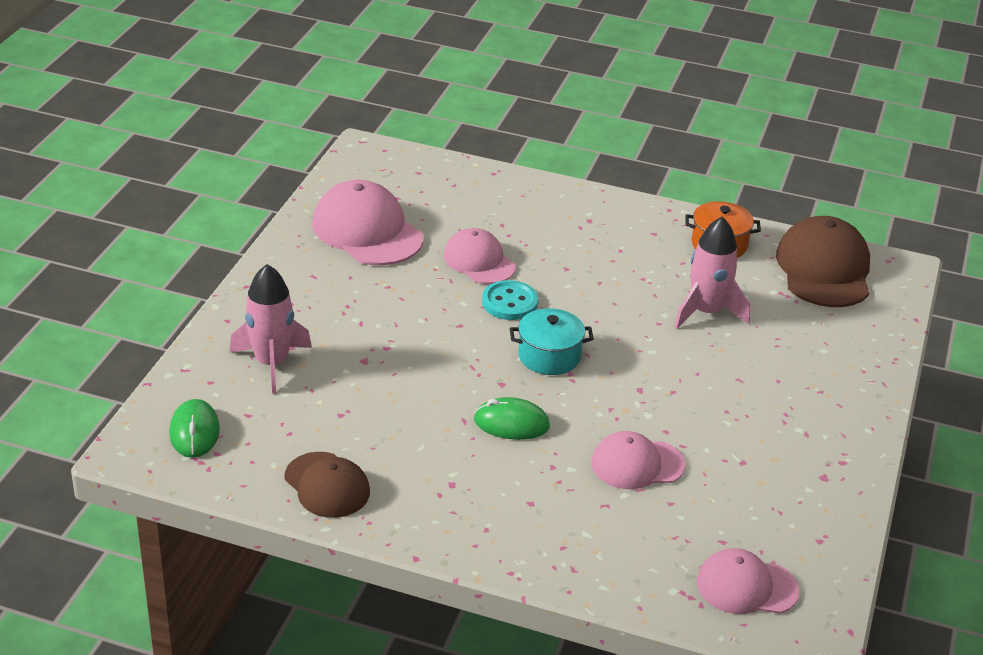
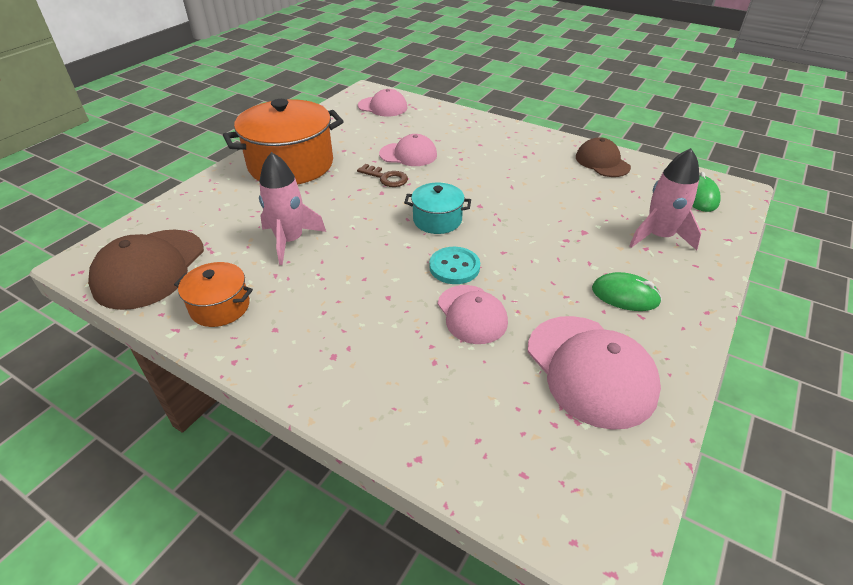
camera: 165 degrees left, 5 degrees up
green mouse [474,397,550,440] -> green mouse moved to [592,272,662,311]
none -> orange pot [223,99,344,185]
none -> brown key [357,164,408,187]

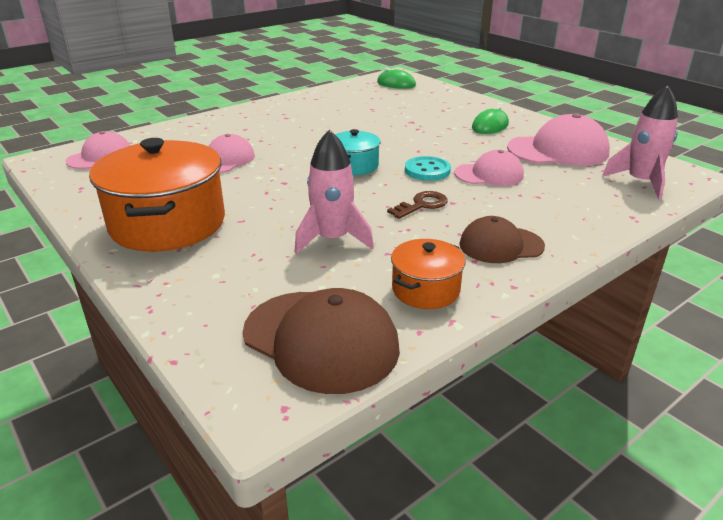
camera: 70 degrees left, 10 degrees down
brown key [357,164,408,187] -> brown key moved to [387,191,448,219]
brown cap [576,137,631,177] -> brown cap moved to [459,216,545,263]
pink rocket [629,148,701,250] -> pink rocket moved to [602,85,678,200]

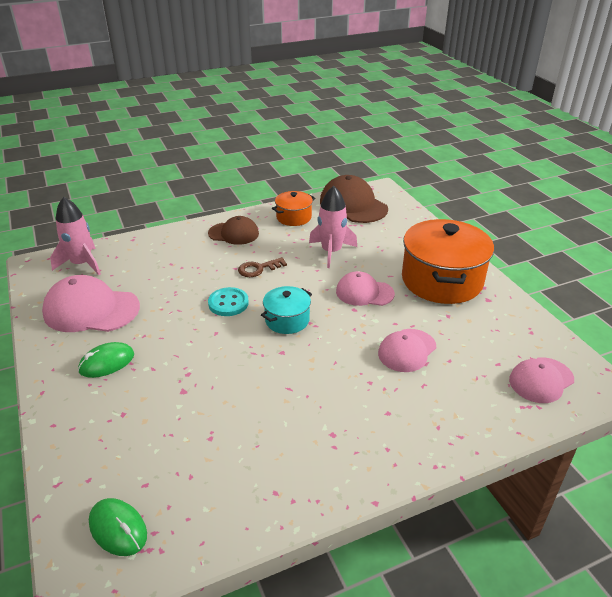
camera: 165 degrees left, 5 degrees up
pink cap [454,150,524,186] -> pink cap moved to [336,271,395,306]

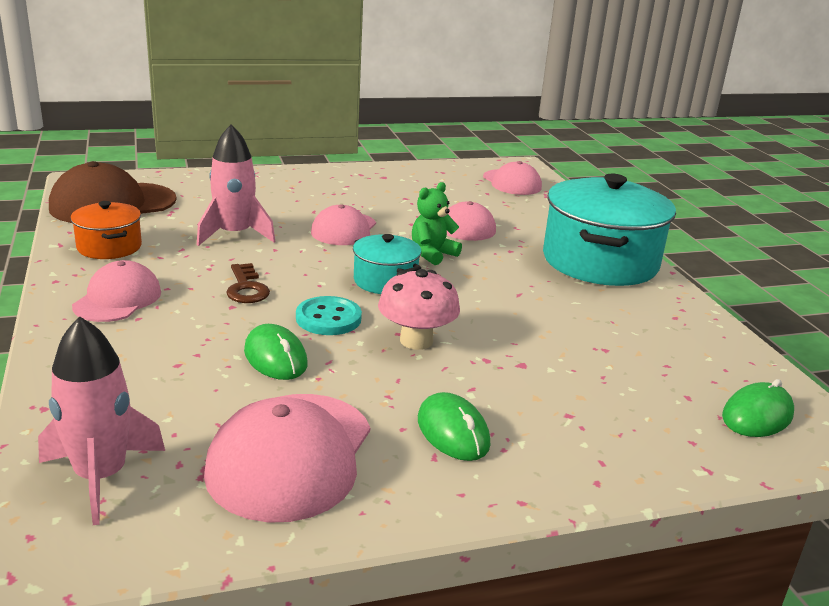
camera: 85 degrees left, 10 degrees down
brown cap [208,216,259,245] -> pink cap [72,260,161,322]
orange pot [402,219,494,304] -> none
none -> green mouse [244,324,307,380]
none -> pink mushroom [378,269,460,350]
none -> green teddy bear [412,182,462,265]
none -> turquoise pot [543,174,676,286]

